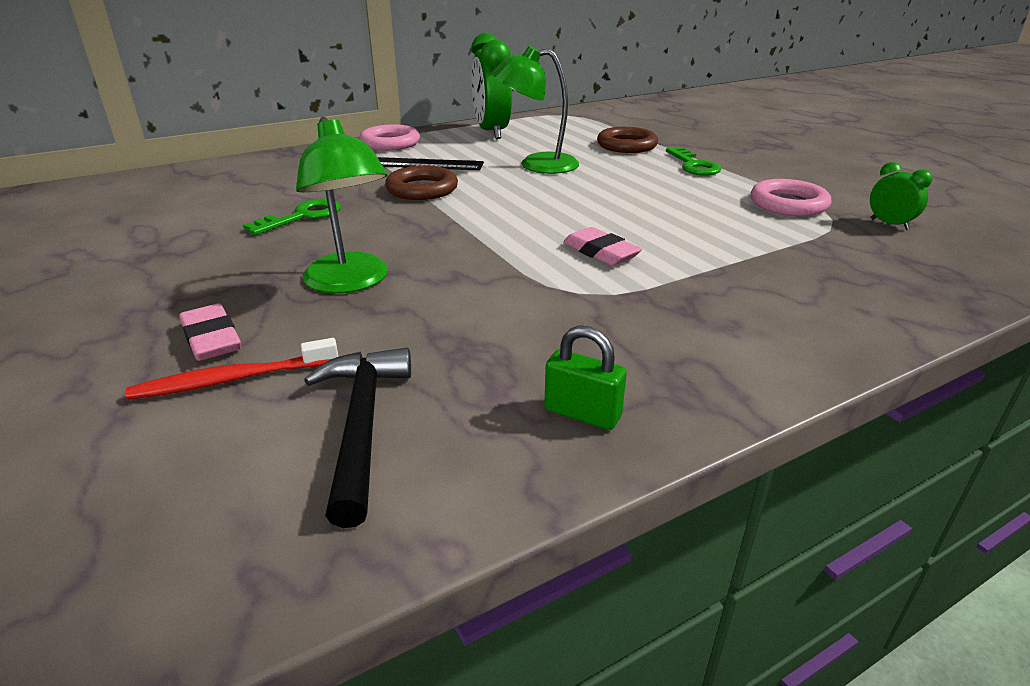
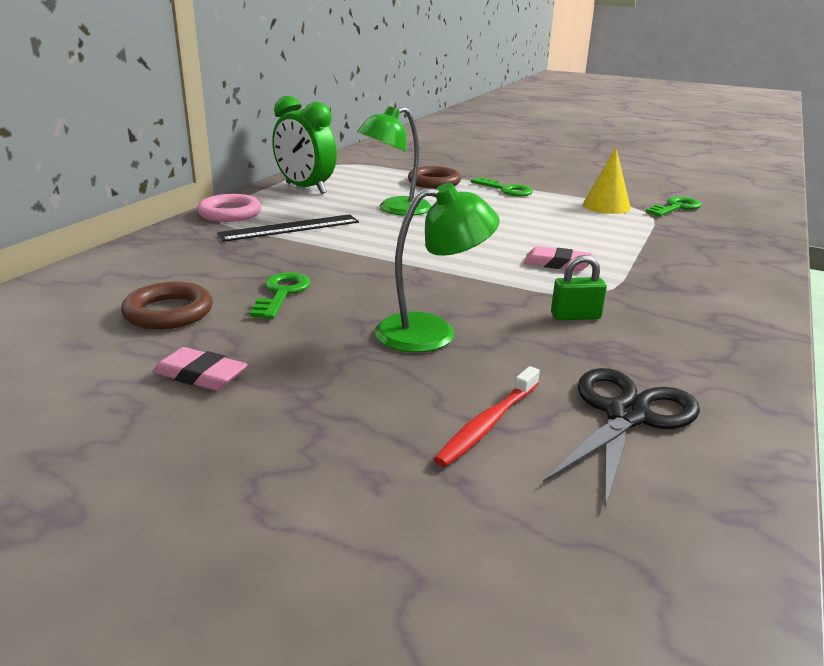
camera: 35 degrees left, 5 degrees down
pink eraser [179,303,241,361] -> pink eraser moved to [152,347,247,391]
green lamp [296,117,388,293] -> green lamp turned 45 degrees counterclockwise [375,183,500,353]
black hammer [304,348,411,528] -> black scissors [543,368,700,508]
brown ring [385,165,458,200] -> brown ring moved to [121,282,213,330]
green padlock [544,325,627,430] -> green padlock moved to [551,255,607,320]
pink ring [751,179,831,216] -> yellow cone [583,147,631,214]
green clock [870,162,933,230] -> green key [646,197,702,216]

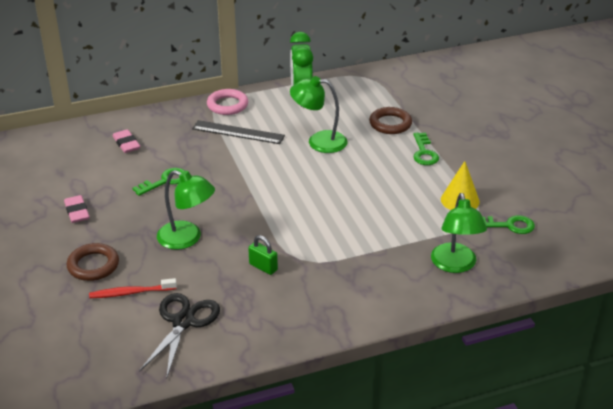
camera: 45 degrees right, 10 degrees up
brown ring [121,282,213,330] -> brown ring moved to [66,243,119,281]
pink eraser [523,246,593,271] -> pink eraser moved to [112,129,141,153]
black scissors [543,368,700,508] -> black scissors turned 60 degrees counterclockwise [139,293,220,379]
none -> green lamp [431,193,487,273]

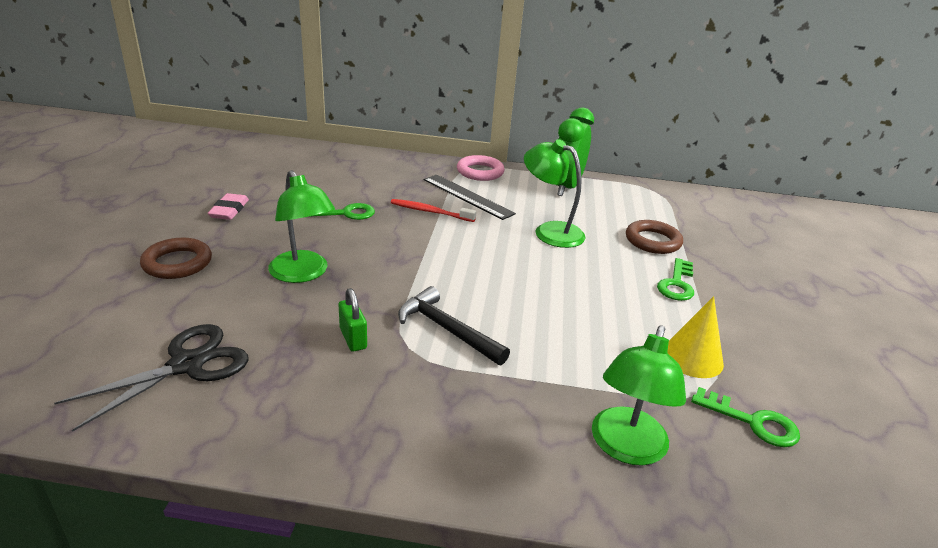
camera: 25 degrees right, 5 degrees down
red toothbrush [89,278,177,298] -> red toothbrush moved to [391,199,476,222]
pink eraser [112,129,141,153] -> none
none -> black hammer [398,286,510,365]

